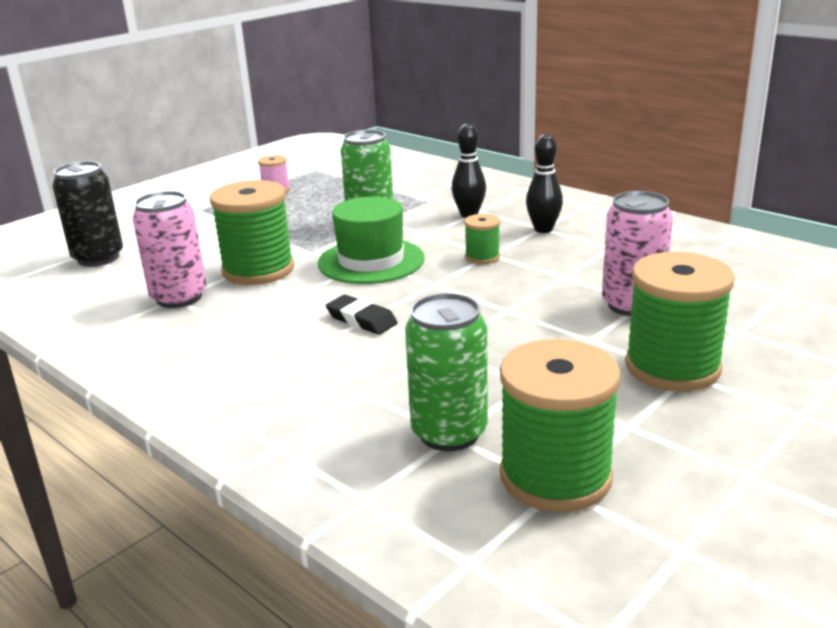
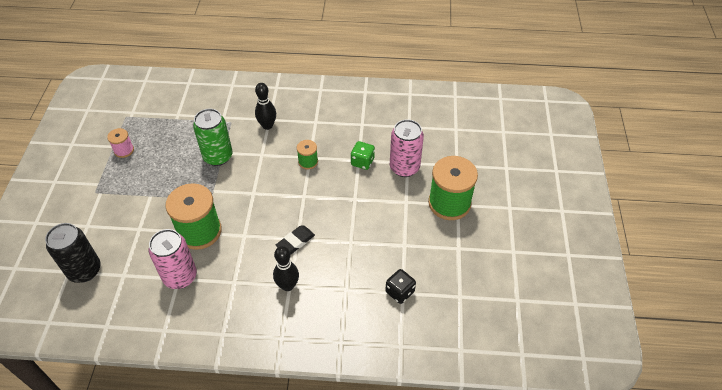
camera: 40 degrees left, 25 degrees up
green hat [318,197,425,284] -> none
black eraser [326,295,398,335] -> black eraser turned 45 degrees counterclockwise [275,225,315,255]
green can [405,293,488,451] -> black dice [386,269,416,304]
green spool [500,339,621,512] -> none
black bowling pin [526,134,563,233] -> black bowling pin moved to [273,246,299,291]
none -> green dice [351,141,375,170]

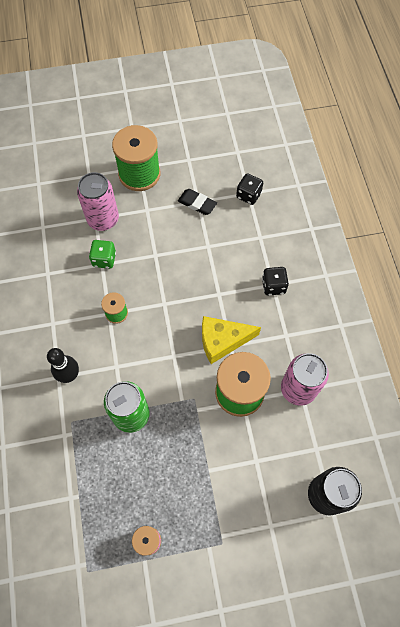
camera: 105 degrees left, 15 degrees up
black bowling pin [273,246,299,291] -> black dice [262,267,289,296]
black eraser [275,225,315,255] -> black eraser moved to [178,189,217,215]
none -> yellow cheese [202,316,261,364]

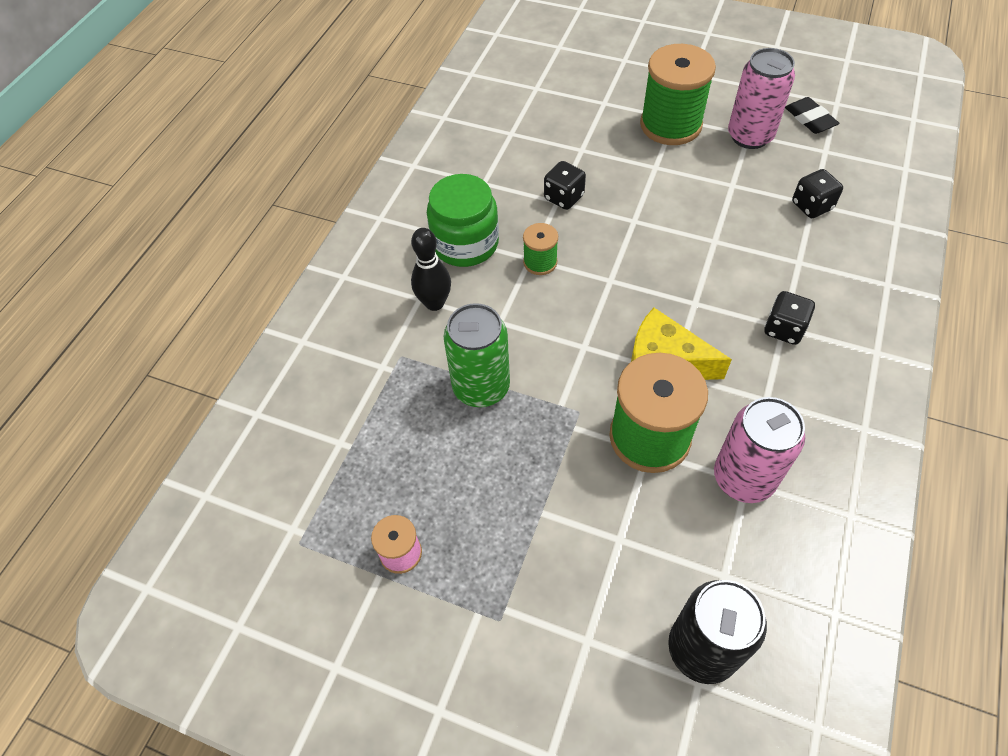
camera: 35 degrees right, 10 degrees down
pink can [77,172,119,231] -> pink can moved to [728,48,795,149]
green dice [89,240,116,269] -> black dice [544,161,586,210]
black eraser [178,189,217,215] -> black eraser moved to [785,97,839,134]
none -> green jar [427,174,499,267]

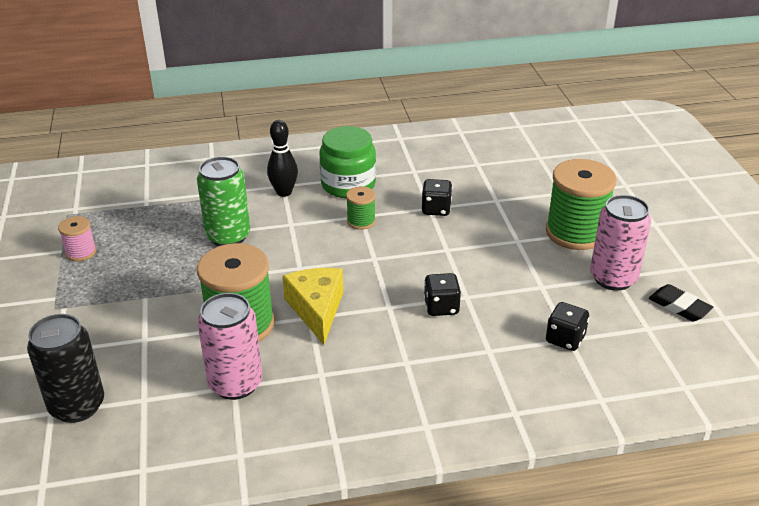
camera: 55 degrees right, 20 degrees down
black dice [764,291,815,345] -> black dice moved to [424,273,461,316]
black eraser [785,97,839,134] -> black eraser turned 75 degrees counterclockwise [649,284,713,321]

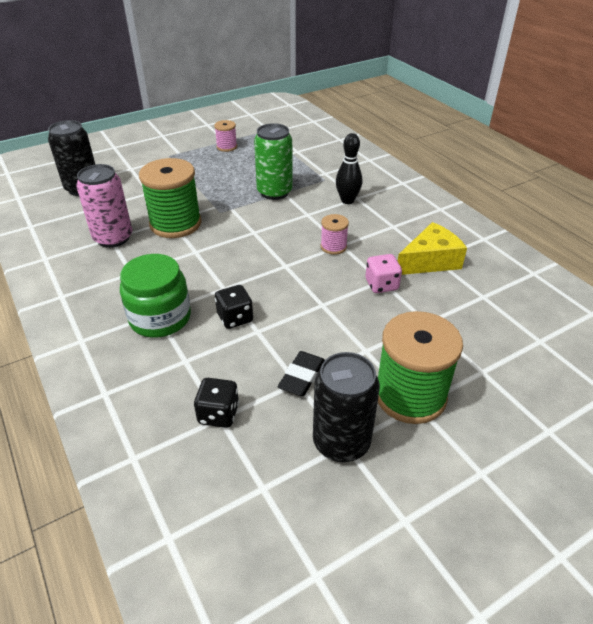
camera: 70 degrees right, 5 degrees up
yellow cheese [283,268,343,345] -> yellow cheese moved to [398,222,467,275]
green jar [320,126,376,198] -> green jar moved to [120,254,191,338]
green spool [346,186,376,230] -> pink spool [321,214,349,255]
black dice [421,179,452,216] -> pink dice [365,254,402,293]
pink can [590,195,651,291] -> black can [313,352,380,462]
black eraser [649,284,713,321] -> black eraser moved to [278,351,325,396]

